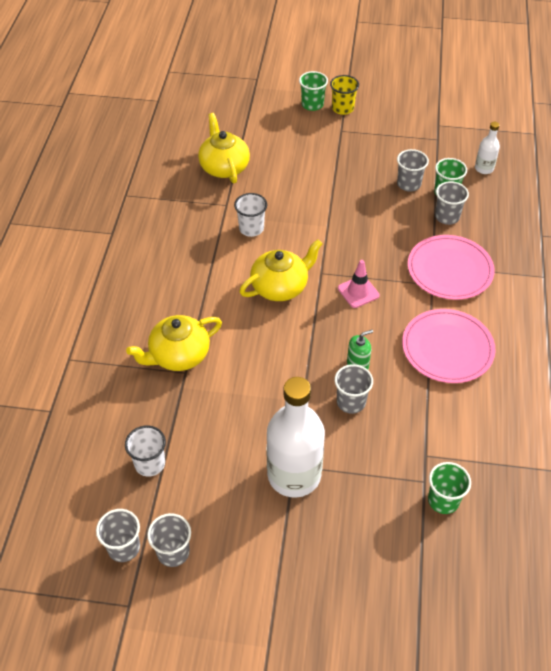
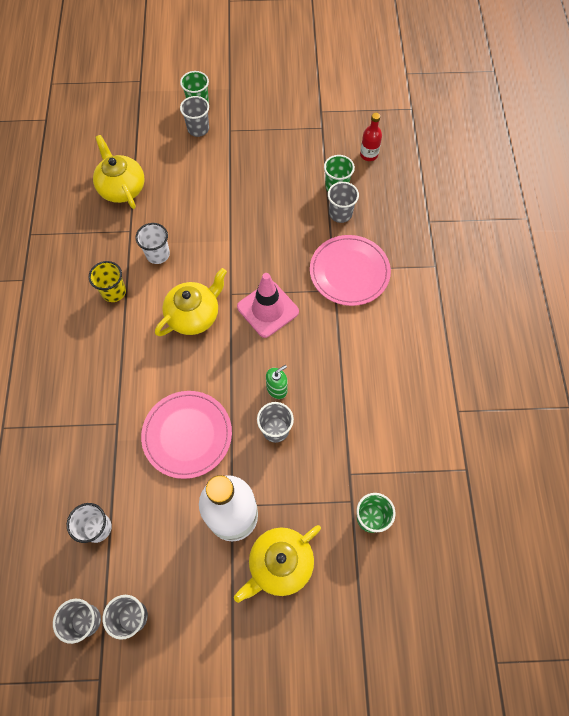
camera: 10 degrees left, 15 degrees up
yellow teapot [126,315,222,371] -> yellow teapot moved to [234,525,321,603]
yellow cup [330,75,359,115] -> yellow cup moved to [89,261,126,302]
pink traffic cone [338,260,380,308] -> pink traffic cone [237,273,299,338], size x1.55
grey cup [397,149,429,192] -> grey cup moved to [180,96,209,137]
pink plate [402,309,496,383] -> pink plate moved to [141,391,232,479]
white bottle [475,122,500,174] -> red bottle [360,113,382,161]

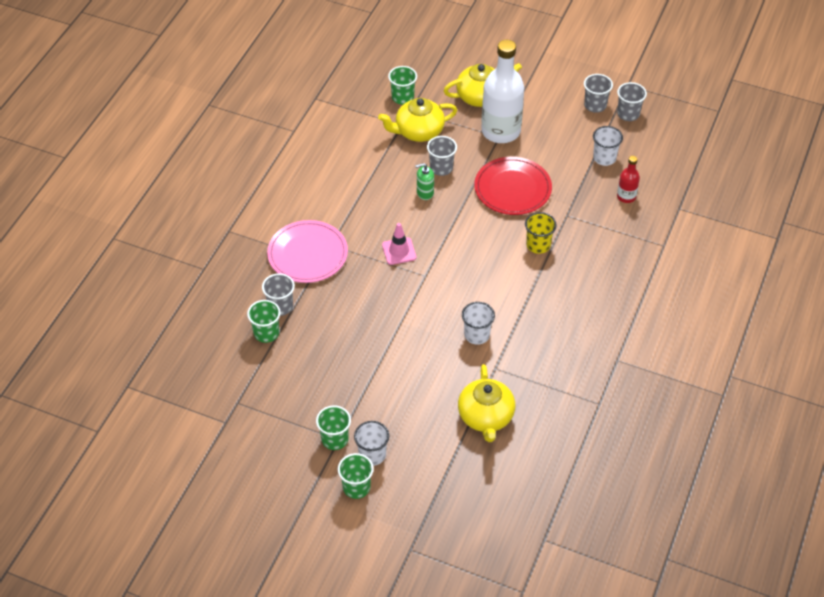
camera: 155 degrees left, 15 degrees down
yellow cup [89,261,126,302] -> yellow cup moved to [525,212,557,254]
pink plate [141,391,232,479] -> red plate [474,157,552,215]
yellow teapot [155,268,227,336] -> yellow teapot moved to [378,98,457,142]
grey cup [180,96,209,137] -> white cup [354,421,389,466]
pink traffic cone [237,273,299,338] -> pink traffic cone [382,223,416,265], size x0.64
red bottle [360,113,382,161] -> red bottle moved to [617,156,640,203]
none -> green cup [316,405,351,450]

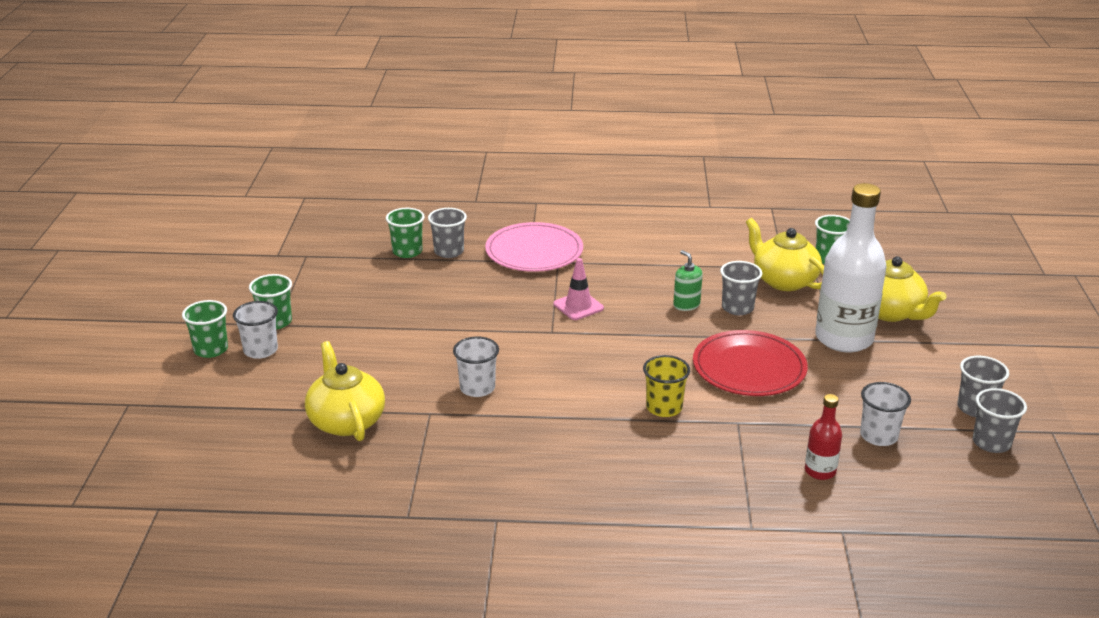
camera: 70 degrees right, 20 degrees down
yellow teapot [458,364,515,442] -> yellow teapot turned 90 degrees clockwise [305,341,385,441]

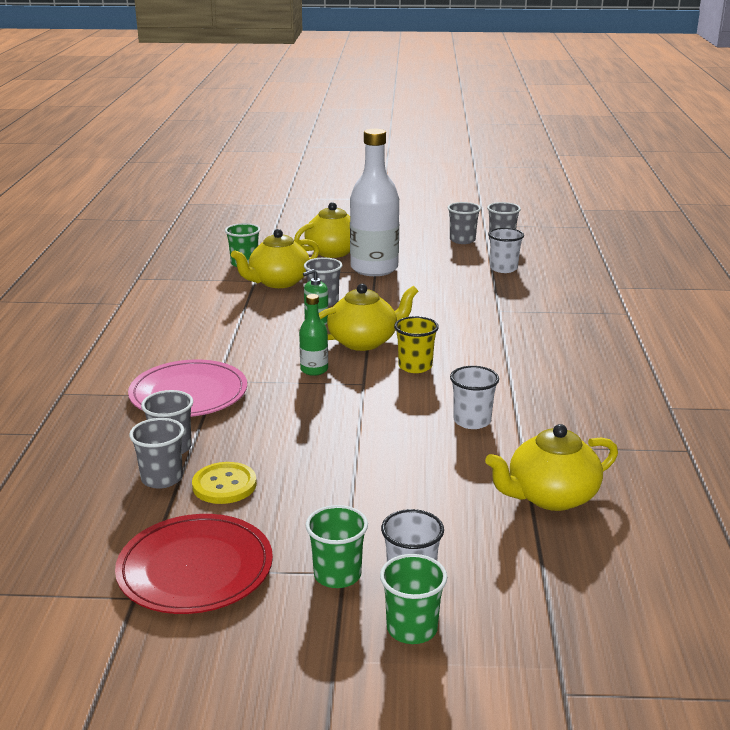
camera: 90 degrees left, 5 degrees down
green cup [386,208,425,258] -> grey cup [129,418,184,489]
pink traffic cone [554,258,604,320] -> green bottle [299,294,328,376]
yellow cup [643,355,690,417] -> yellow cup moved to [394,316,439,373]
red plate [693,330,808,396] -> red plate moved to [115,514,273,614]
red bottle [805,394,842,480] -> none
none -> yellow button [192,462,257,504]
none -> yellow teapot [319,284,418,351]

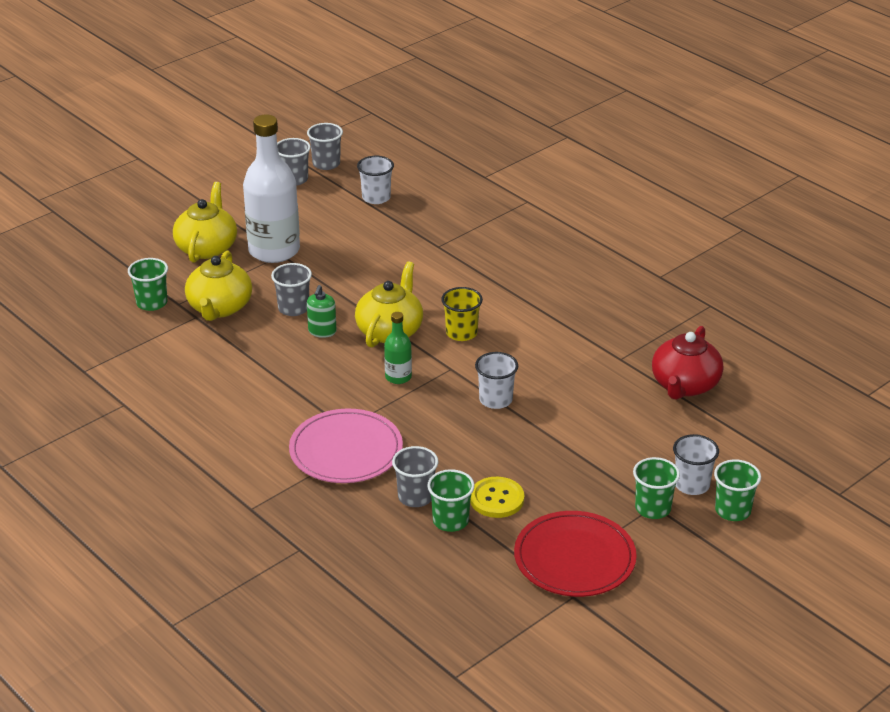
camera: 45 degrees left, 10 degrees up
grey cup [129,418,184,489] -> green cup [427,469,475,532]
white cup [450,366,499,429] -> white cup moved to [475,352,518,409]
yellow teapot [485,424,618,511] -> red teapot [652,326,723,400]

